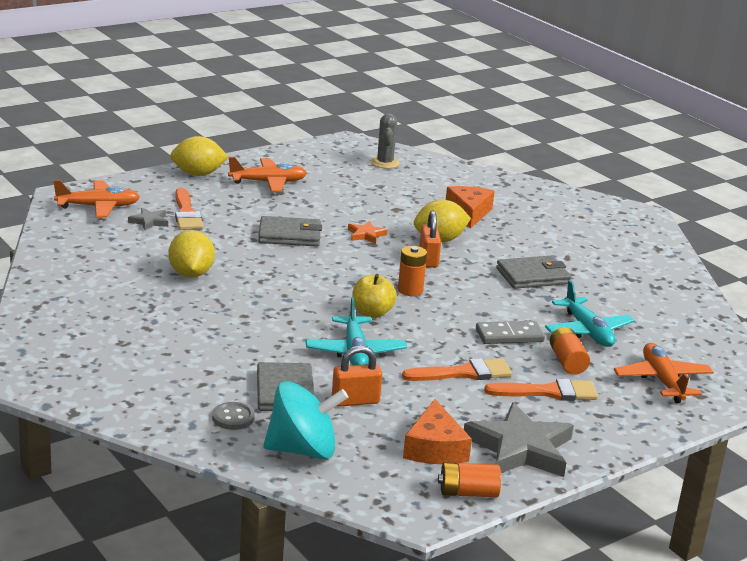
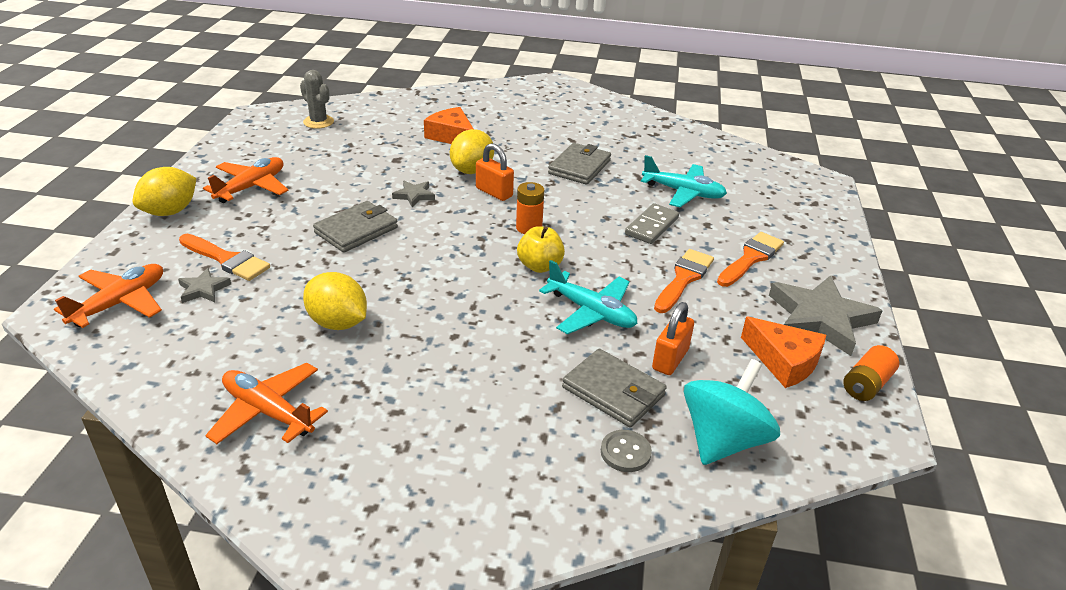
camera: 45 degrees left, 10 degrees up
orange star [348,221,387,244] -> grey star [392,181,435,207]
orange battery [550,327,590,375] -> none
orange plane [614,343,714,403] -> orange plane moved to [205,363,328,444]

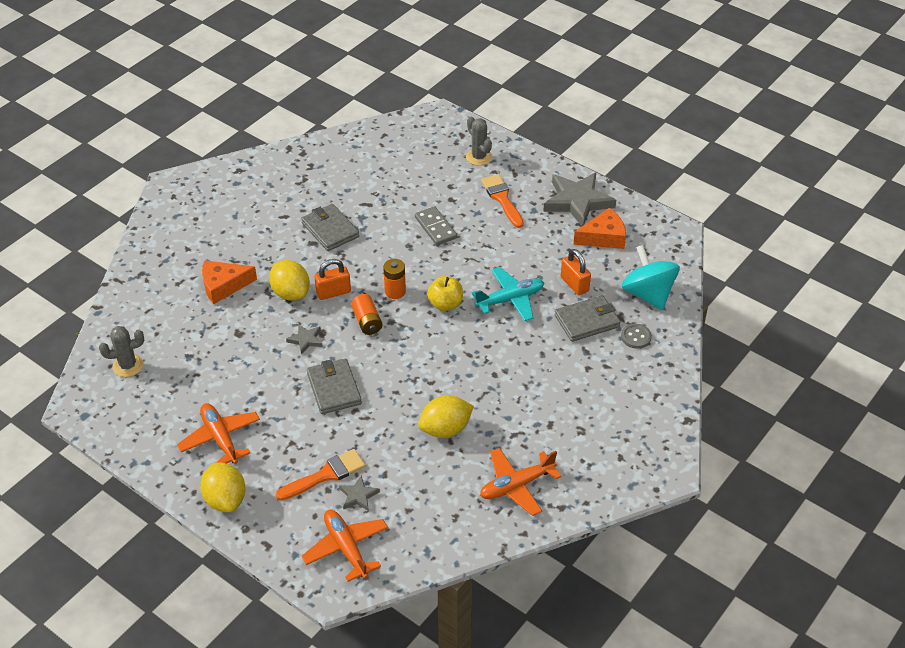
camera: 60 degrees left, 10 degrees up
turquoise plane [641,155,727,207] -> none
orange brush [654,249,714,313] -> none
orange battery [843,345,899,401] -> orange battery moved to [351,294,382,335]
none -> grey cactus [466,117,492,166]

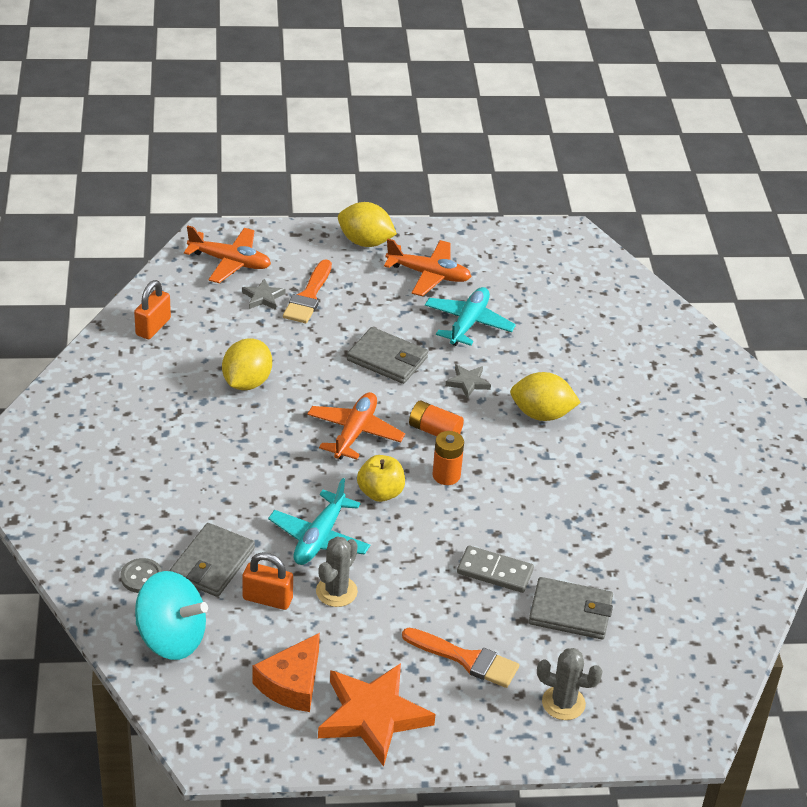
camera: 135 degrees right, 5 degrees down
grey cactus [99,326,144,377] -> grey cactus moved to [316,536,358,607]
orange cheese [202,260,257,304] -> none
grey wallet [301,204,359,251] -> grey wallet moved to [529,577,613,639]
orange padlock [314,259,351,300] -> orange padlock moved to [134,280,171,339]
orange plane [480,448,561,516] -> orange plane moved to [307,392,405,460]
grey star [543,173,616,226] -> orange star [318,663,436,767]
none -> turquoise plane [425,287,516,346]

